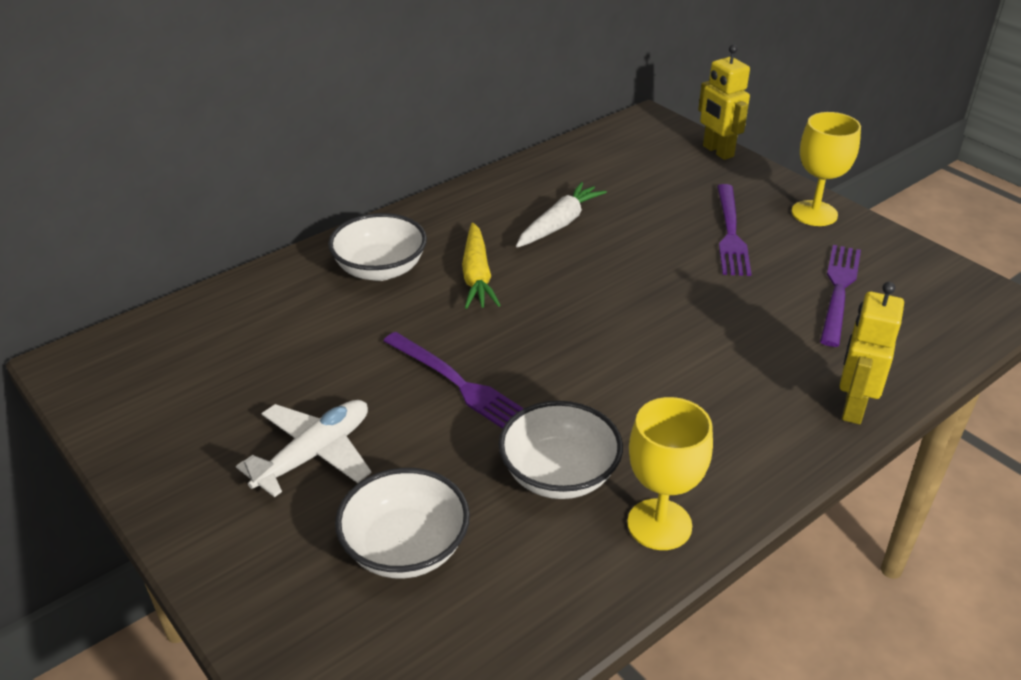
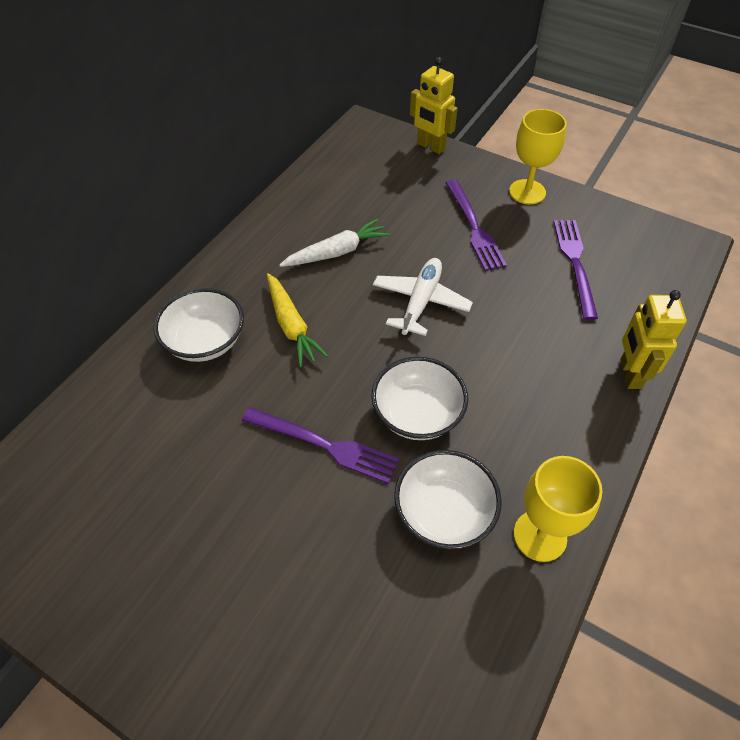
camera: 20 degrees left, 15 degrees up
white plane [236,400,372,497] -> white plane moved to [373,258,473,336]
white bowl [335,468,470,579] -> white bowl moved to [371,357,468,440]
white carrot [516,182,607,248] -> white carrot turned 45 degrees clockwise [279,219,390,267]

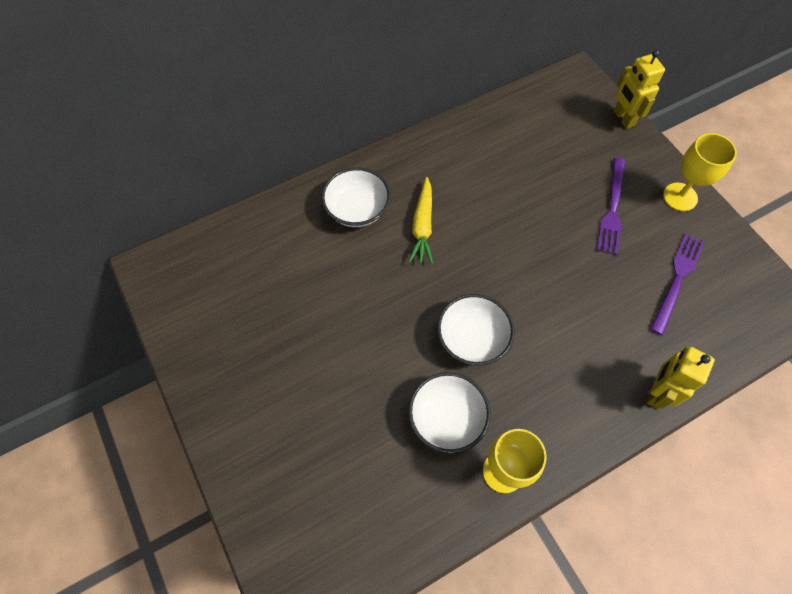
camera: 30 degrees right, 10 degrees up
purple fork [242,407,399,484] -> none
white carrot [279,219,390,267] -> none
white plane [373,258,473,336] -> none

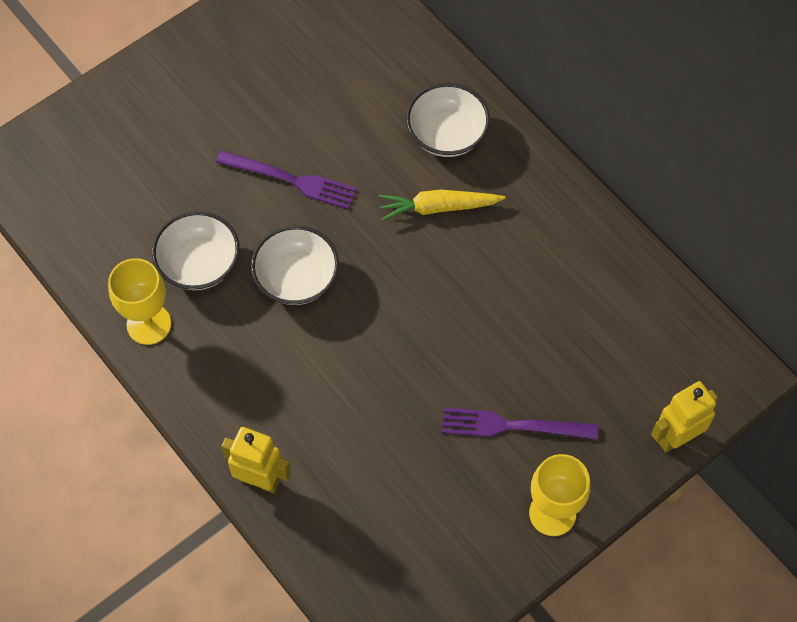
camera: 80 degrees right, 0 degrees up
purple fork [650,233,705,335] -> purple fork moved to [216,150,357,209]

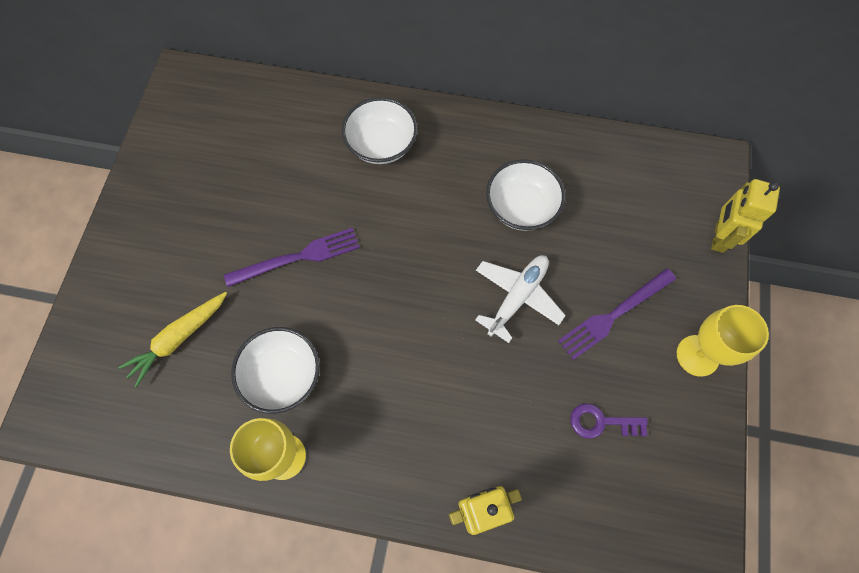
camera: 40 degrees left, 5 degrees up
white bowl [251,226,339,305] -> white bowl moved to [486,159,566,231]
yellow carrot [378,190,505,221] -> yellow carrot moved to [118,292,227,388]
none -> white plane [475,255,566,343]
none -> purple key [570,403,648,439]

